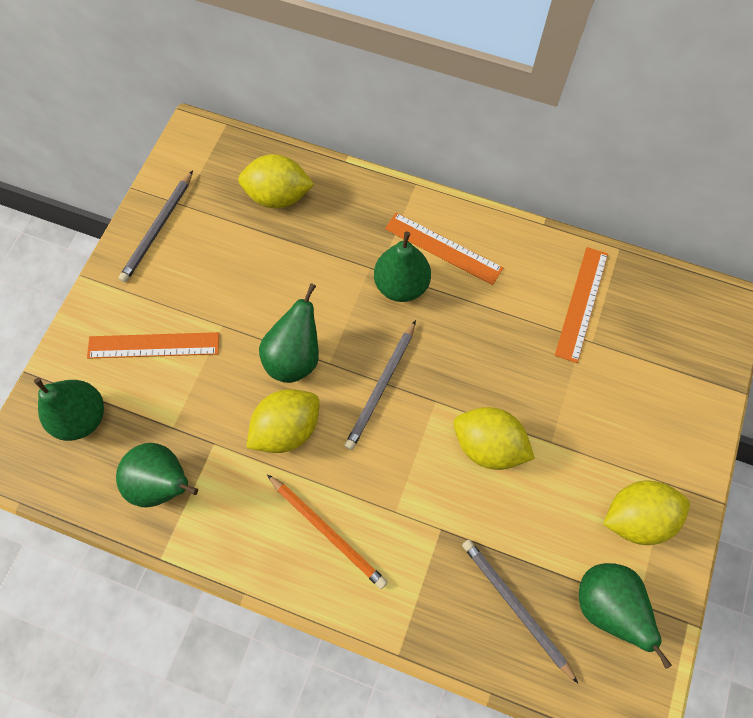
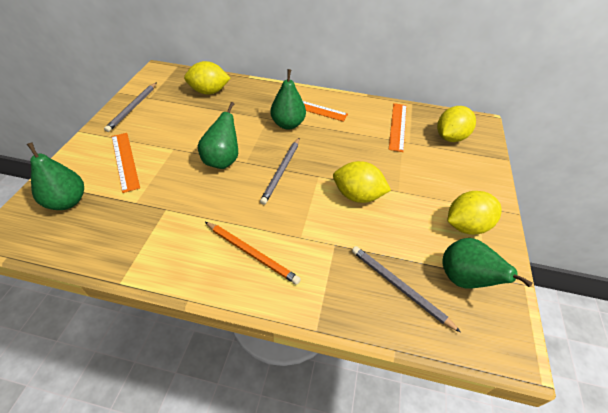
camera: 10 degrees left, 20 degrees down
orange ruler [87,332,219,359] -> orange ruler turned 75 degrees clockwise [112,133,140,193]
green pear [116,443,198,507] -> none
yellow lemon [246,389,320,453] -> yellow lemon moved to [437,106,476,142]

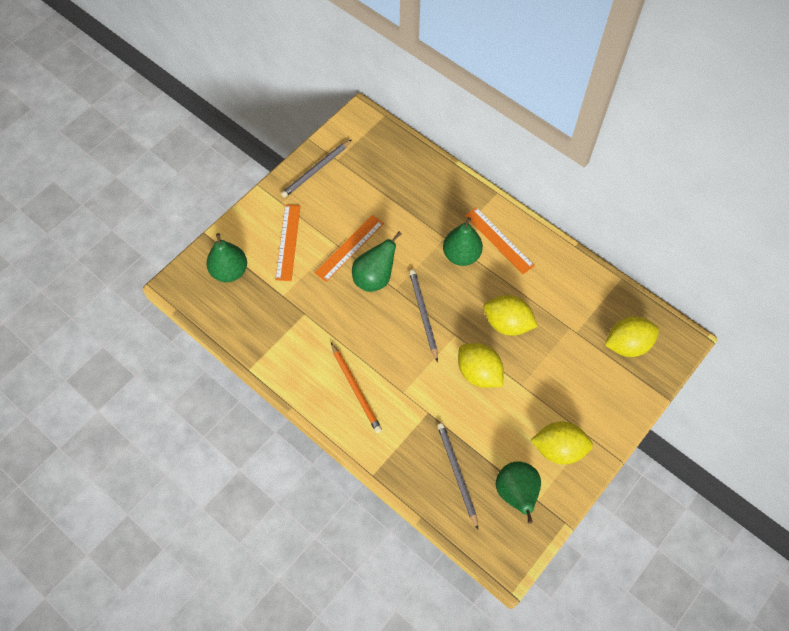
camera: 30 degrees right, 15 degrees up
yellow lemon [184,61,230,95] -> yellow lemon moved to [484,295,538,336]
grey pencil [260,138,299,205] -> grey pencil turned 120 degrees clockwise [409,270,438,362]
orange ruler [389,103,407,152] -> orange ruler moved to [315,215,384,282]

